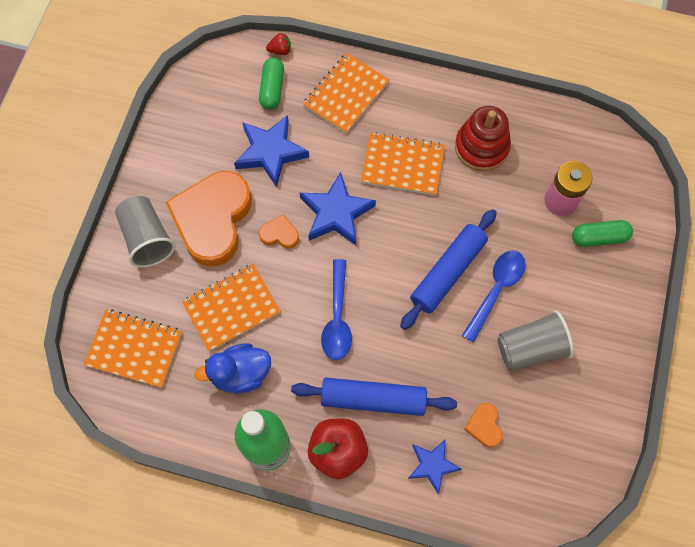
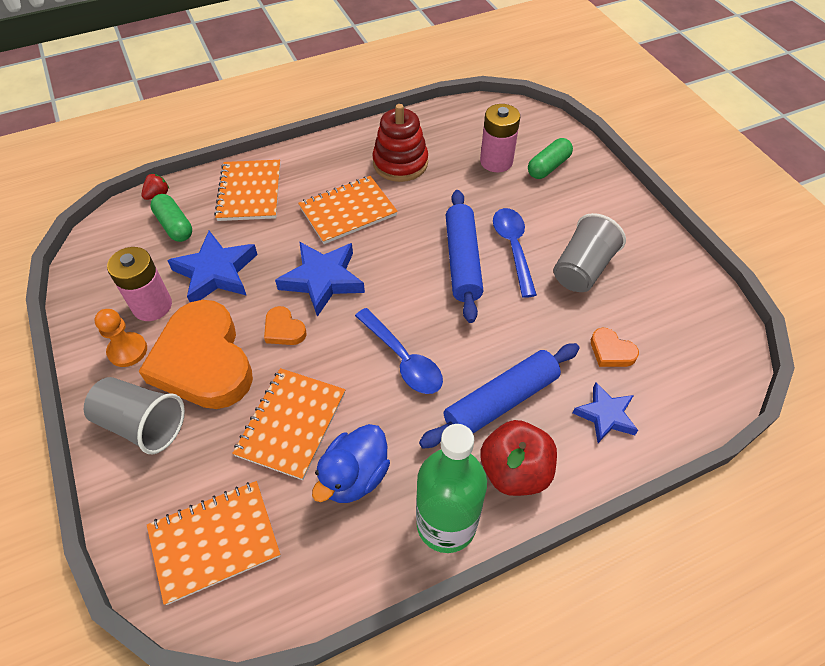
camera: 40 degrees left, 15 degrees down
orange heart [259,214,299,249] -> orange heart turned 105 degrees counterclockwise [264,306,307,345]
none -> orange pawn [94,309,147,367]
none -> pink battery [107,247,172,321]

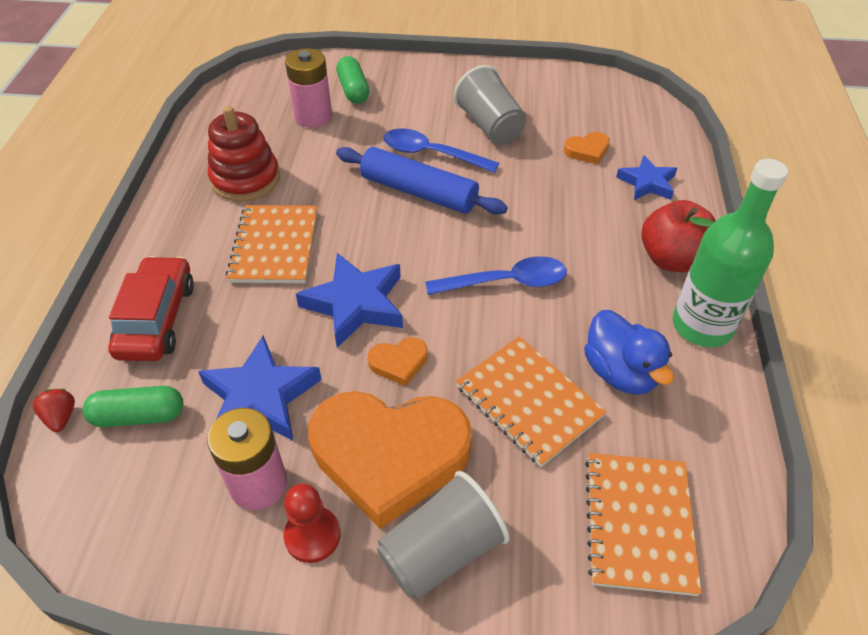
camera: 60 degrees left, 5 degrees down
orange pawn [94,309,147,367] -> red pawn [284,483,341,563]
orange notebook [214,160,280,221] -> red car [108,256,194,361]
blue rolling pin [419,343,580,449] -> none

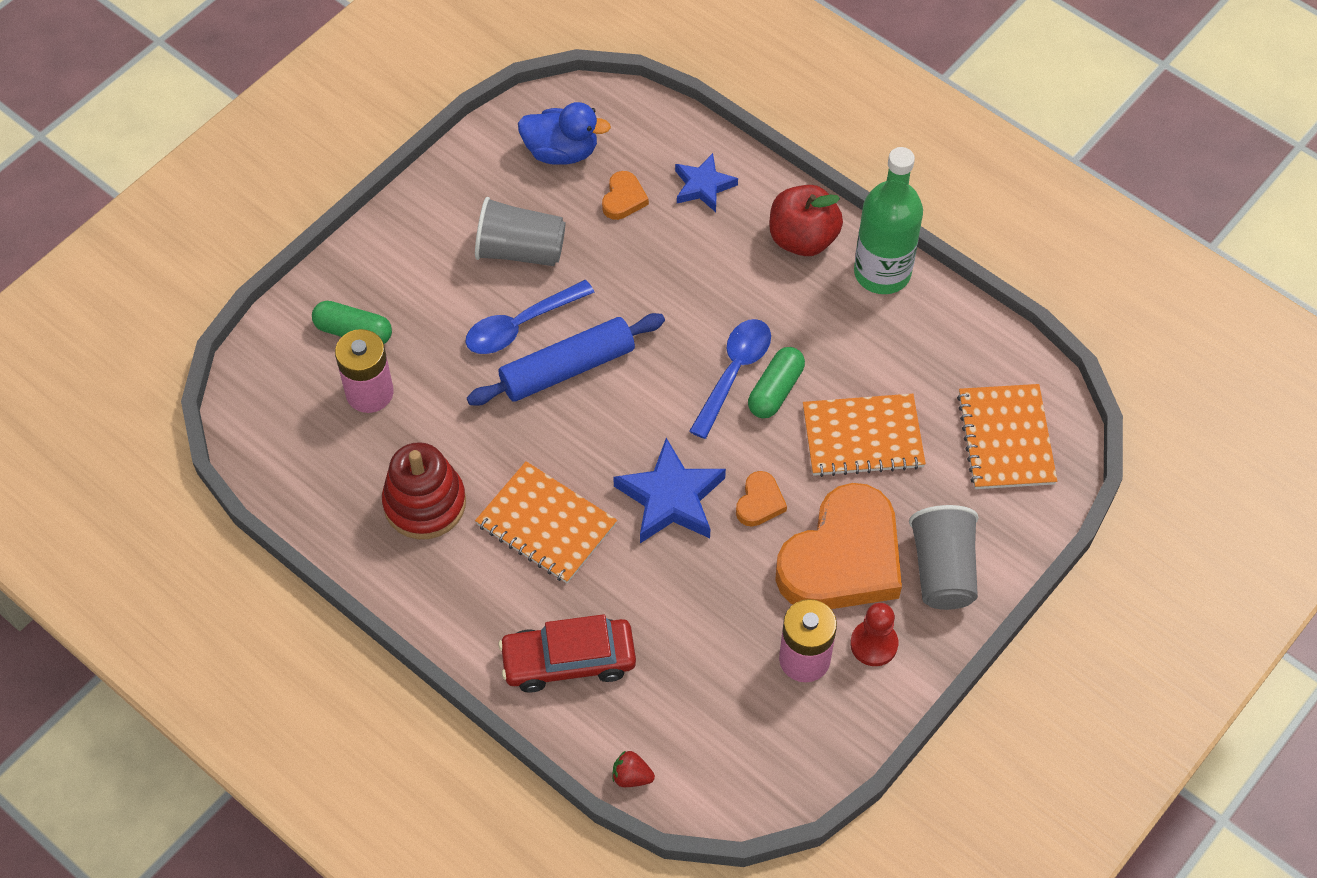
camera: 55 degrees left, 10 degrees up
green capsule [83,386,183,427] -> green capsule moved to [748,347,805,418]
red car [108,256,194,361] -> red car turned 45 degrees counterclockwise [498,614,636,693]
blue star [198,335,322,441] -> none
blue duck [584,310,674,395] -> blue duck moved to [518,102,611,165]
orange notebook [585,453,702,596] -> orange notebook turned 45 degrees clockwise [957,384,1057,489]

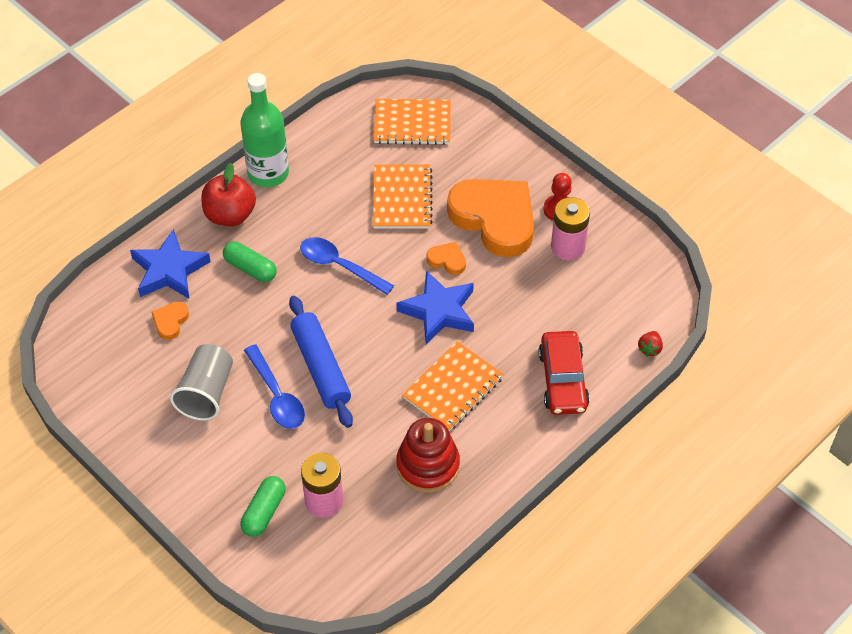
camera: 85 degrees left, 5 degrees down
blue duck [518,102,611,165] -> none
orange heart [602,171,649,220] -> orange heart turned 90 degrees counterclockwise [152,302,189,340]
blue star [675,153,738,212] -> blue star [130,229,211,299], size x1.58
green capsule [748,347,805,418] -> green capsule moved to [223,242,277,282]
grey cup [909,505,979,610] -> none

